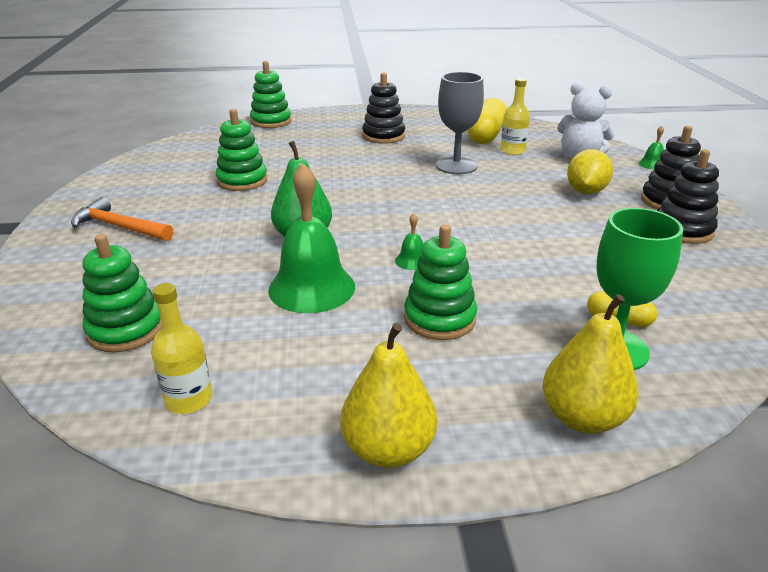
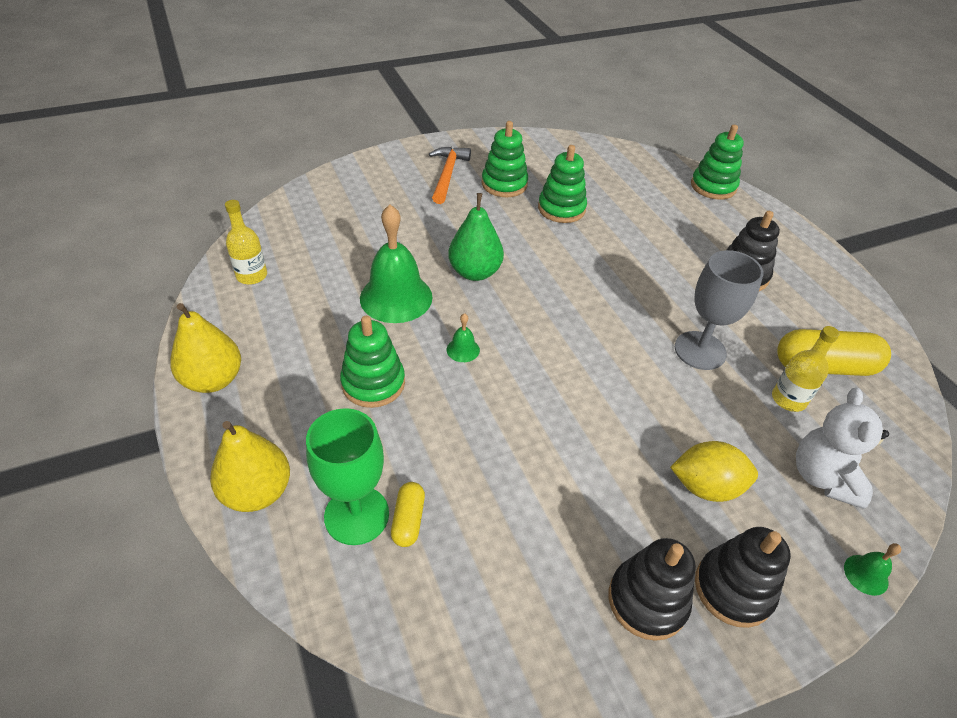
camera: 70 degrees right, 15 degrees up
green stacking toy [82,234,161,352] -> green stacking toy moved to [482,121,528,197]

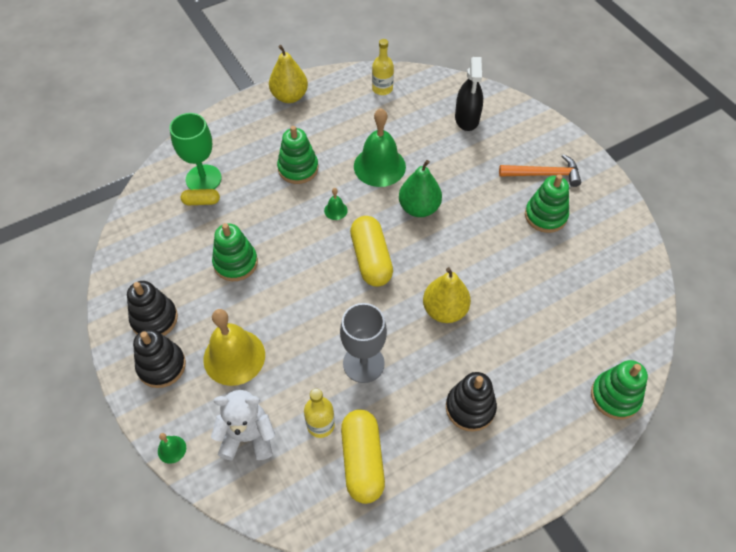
camera: 85 degrees right, 10 degrees up
yellow pear [210,421,290,512] -> yellow pear moved to [423,267,471,323]
green stacking toy [538,145,587,223] -> green stacking toy moved to [212,223,258,281]
yellow lemon [670,441,758,502] -> yellow bell [203,309,265,386]
none -> yellow capsule [350,216,393,287]
none -> black spray bottle [455,57,483,131]

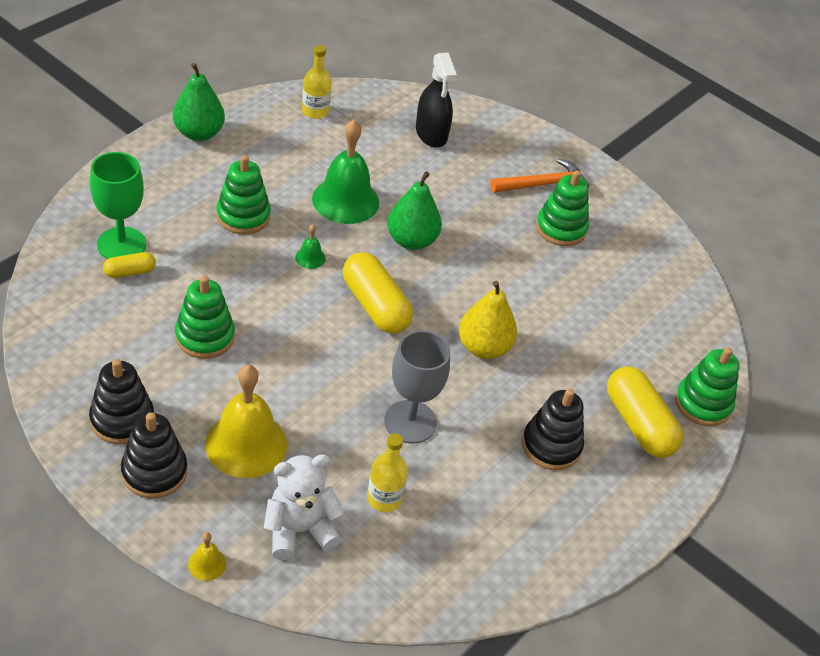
camera: 25 degrees left, 10 degrees down
green bell [158,433,186,464] -> yellow bell [188,532,226,581]
yellow pear [269,45,308,103] -> green pear [173,63,225,141]
yellow capsule [341,409,385,504] -> yellow capsule moved to [607,366,683,458]

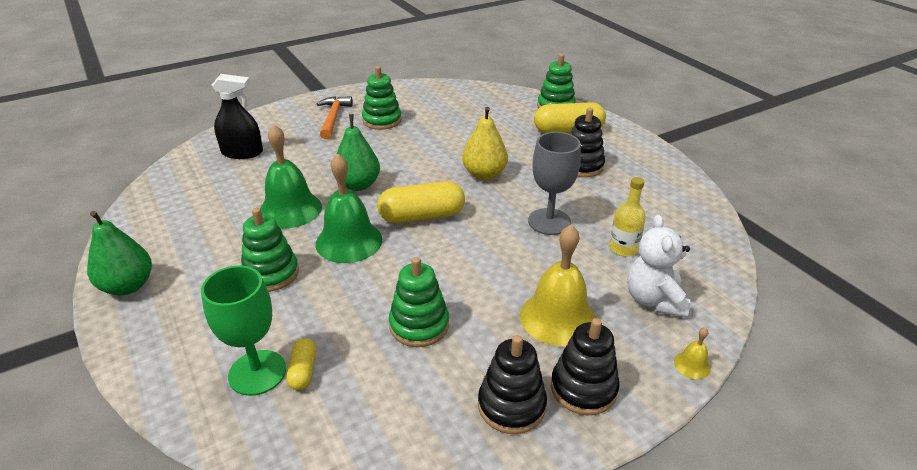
camera: 65 degrees left, 10 degrees down
green bell [295,224,326,269] -> green bell [316,153,382,263], size x2.33
yellow bottle [302,45,332,119] -> none

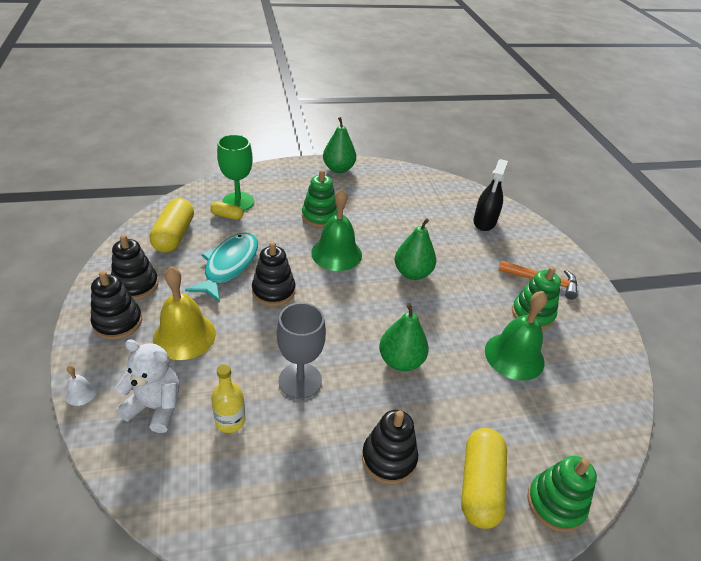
camera: 105 degrees right, 5 degrees up
green bell [260,124,322,229] -> green bell moved to [485,291,547,381]
yellow capsule [377,181,465,223] -> yellow capsule moved to [149,198,194,252]
green stacking toy [389,257,449,347] -> turquoise fish [185,232,258,302]
yellow pear [462,107,508,180] -> green pear [379,303,429,371]
yellow bell [674,327,711,379] -> white bell [65,365,97,406]
none -> black stacking toy [252,242,295,306]

